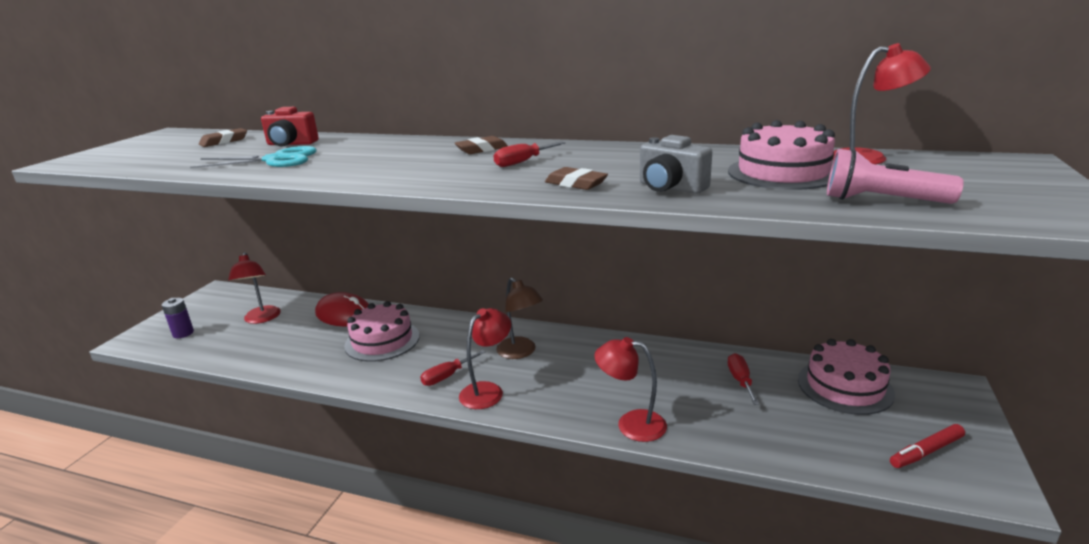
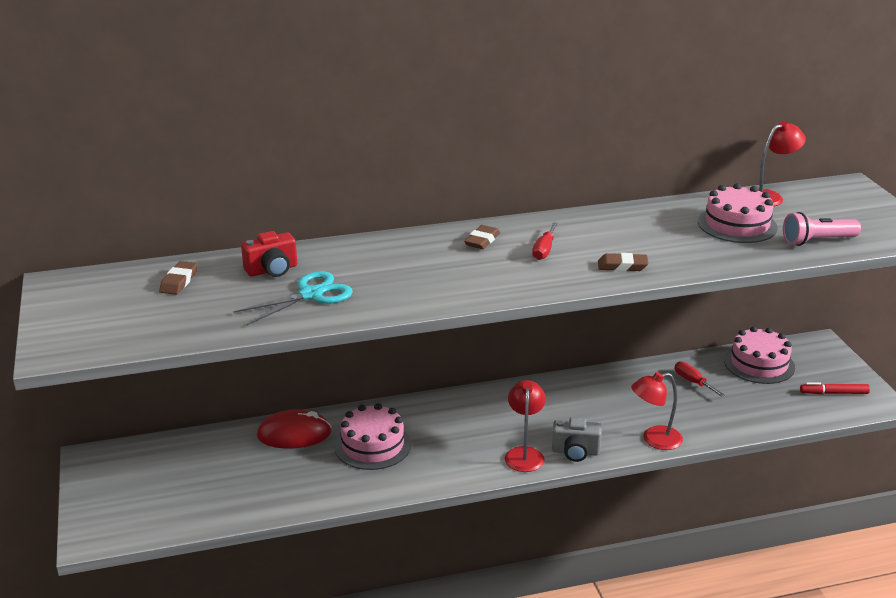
camera: 35 degrees left, 5 degrees up
purple battery [162,298,194,338] -> none
red lamp [228,252,281,324] -> none
red screwdriver [420,350,485,386] -> none
brown lamp [496,277,543,359] -> none
grey camera [640,135,712,194] -> grey camera moved to [552,418,602,462]
red marker [890,424,965,468] -> red marker turned 60 degrees clockwise [800,383,870,394]

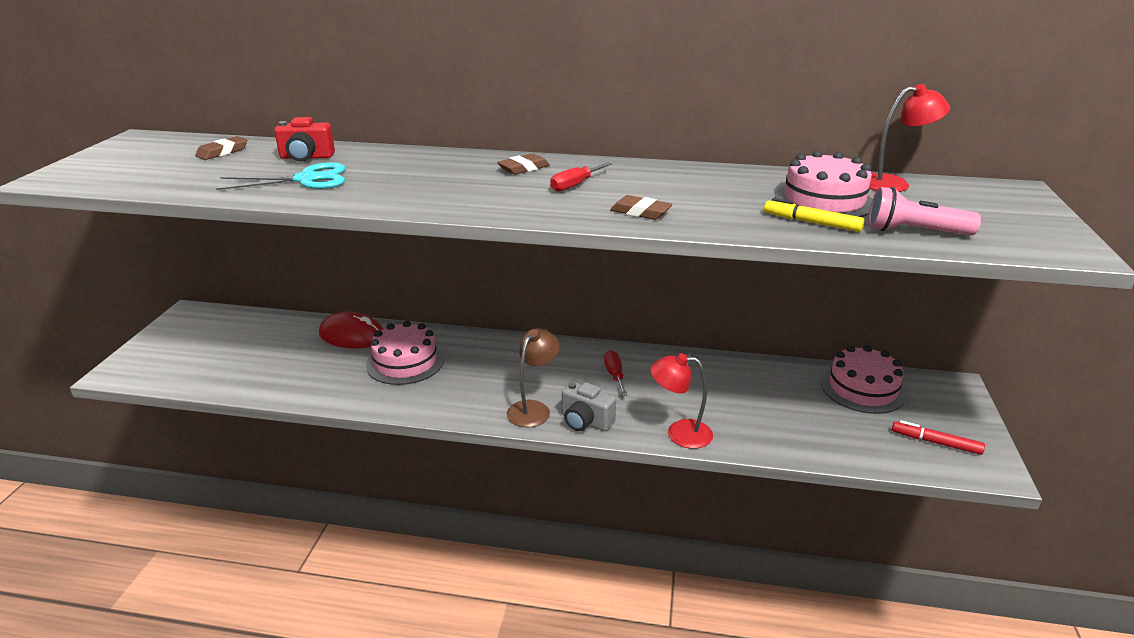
camera: 25 degrees right, 0 degrees up
red lamp [505,380,546,472] -> brown lamp [506,328,560,427]
red screwdriver [675,361,725,397] -> red screwdriver moved to [604,350,627,396]
none -> yellow marker [764,198,864,232]

